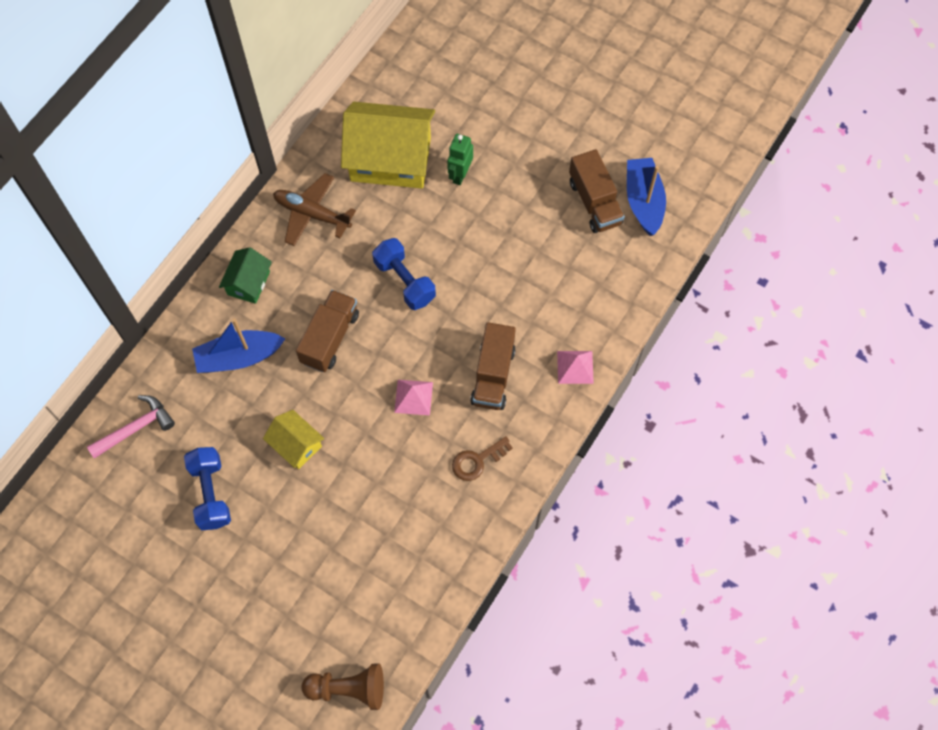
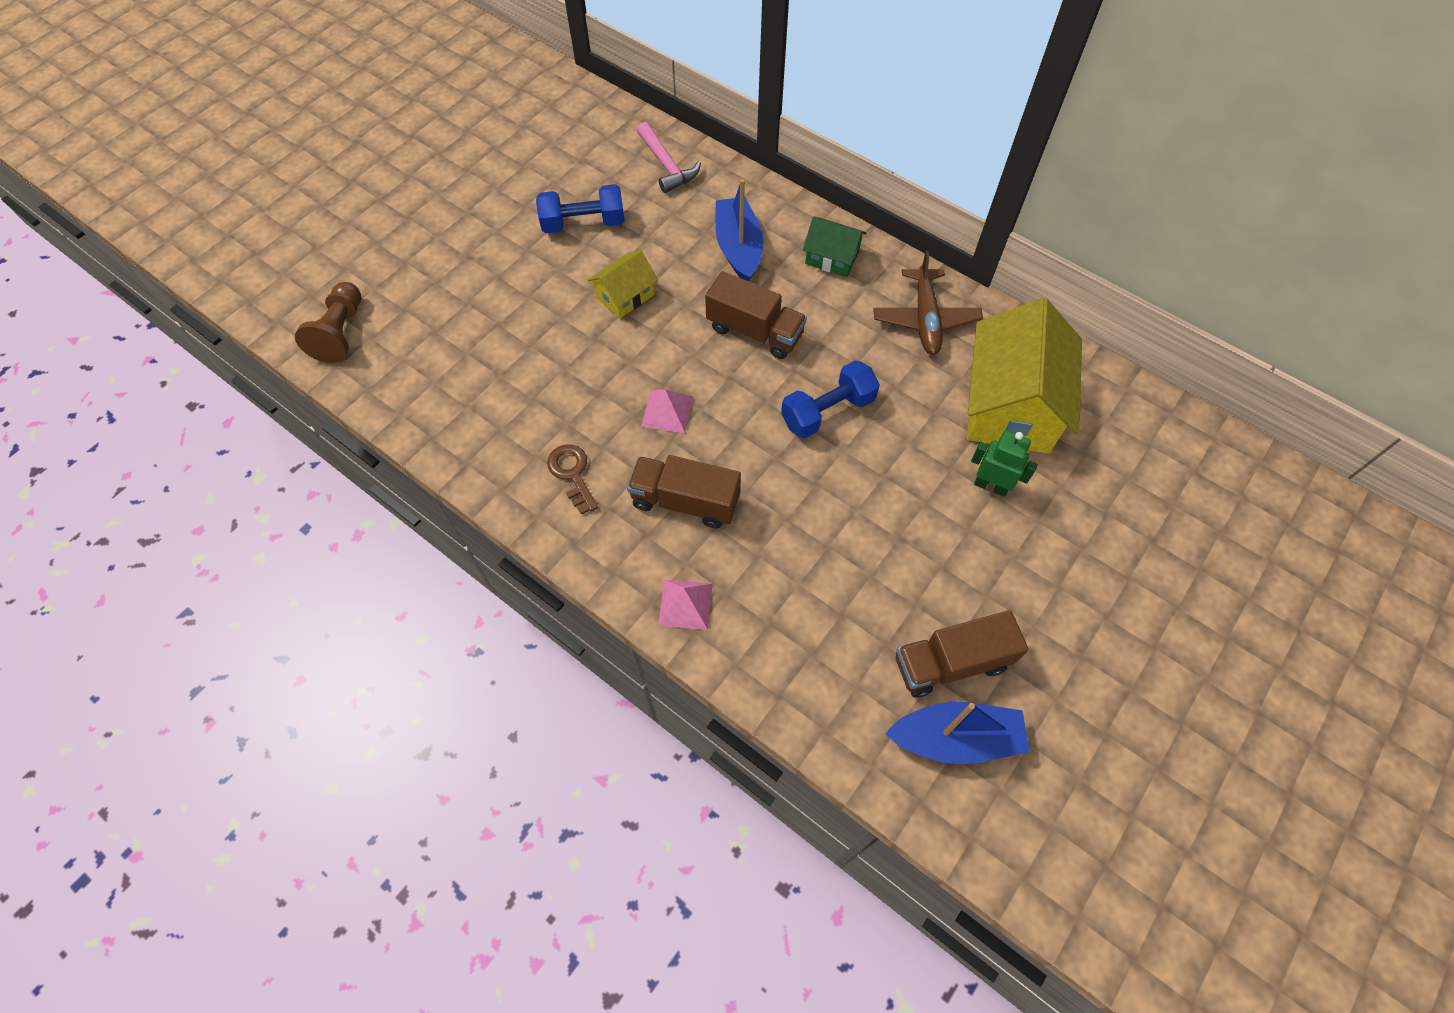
camera: 95 degrees right, 5 degrees down
brown plane [273,173,356,246] -> brown plane turned 150 degrees clockwise [873,251,983,355]

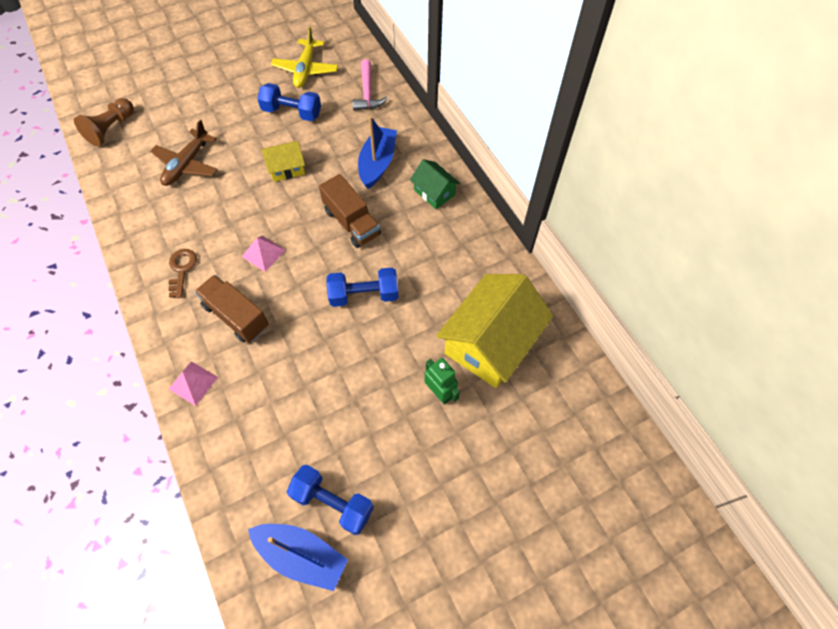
camera: 25 degrees right, 0 degrees up
brown plane [873,251,983,355] -> brown plane moved to [150,120,218,186]
brown truck [896,610,1029,698] -> blue dumbbell [287,465,374,535]
none -> yellow plane [271,26,338,88]

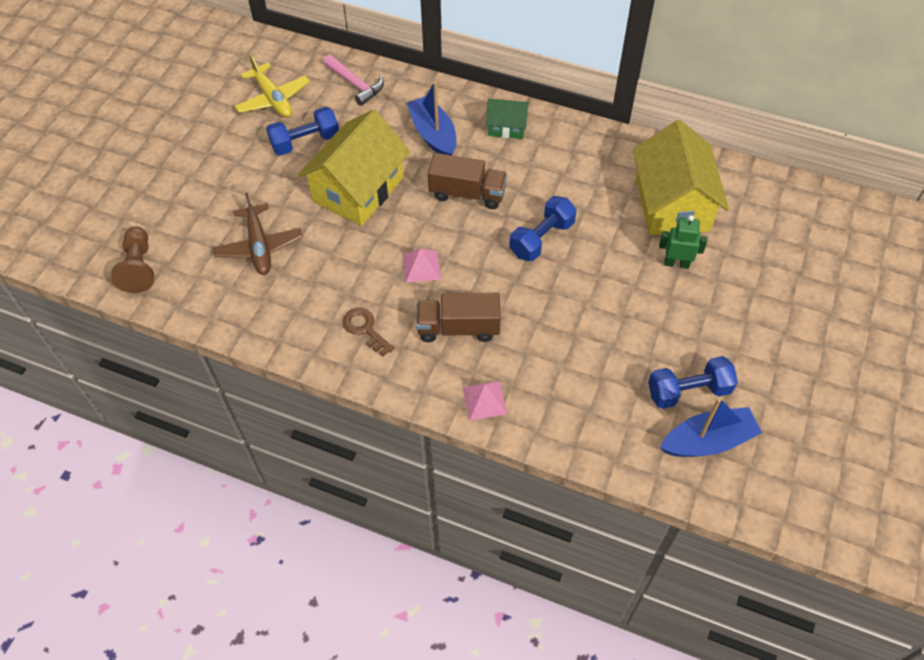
camera: 40 degrees left, 5 degrees down
yellow house [262,141,305,182] -> yellow house [298,110,410,226], size x2.01

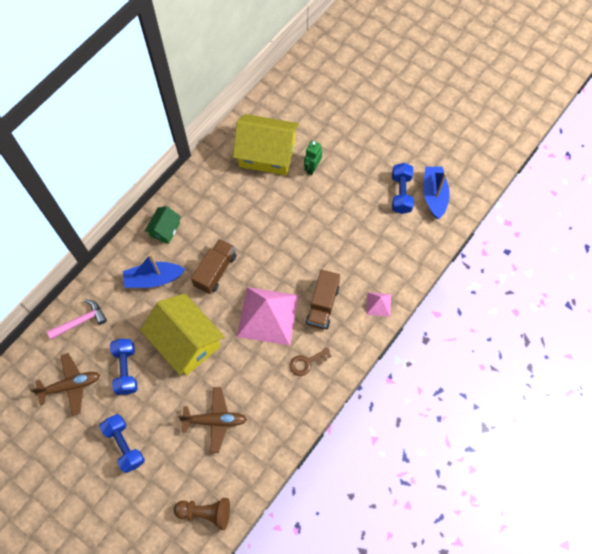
camera: 75 degrees left, 10 degrees up
yellow plane [234,54,310,117] -> brown plane [30,353,100,416]
pink pyramid [403,248,441,283] -> pink pyramid [237,287,299,345], size x2.23
blue dumbbell [509,196,577,261] -> blue dumbbell moved to [99,414,145,473]

